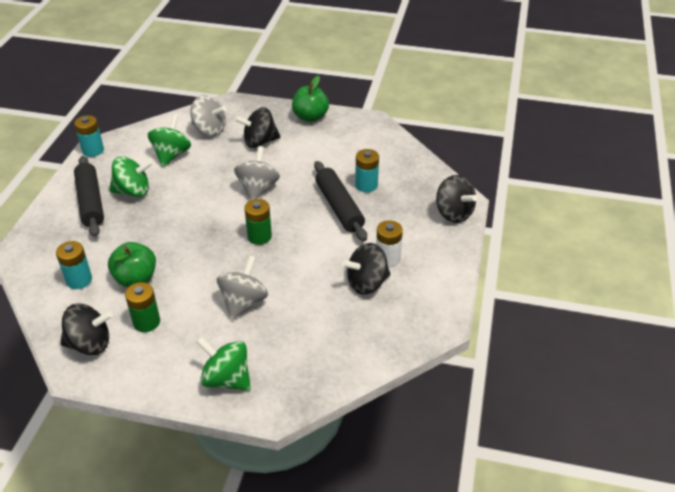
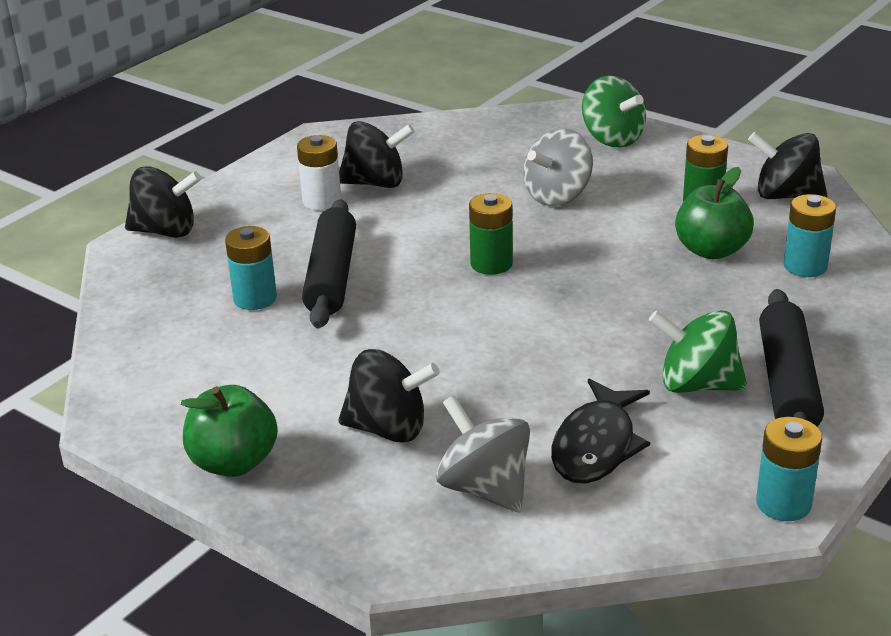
camera: 155 degrees left, 10 degrees down
green spinning top [148,114,191,167] -> black fish [551,378,650,483]
grey spinning top [234,146,280,200] -> none
black spinning top [436,175,477,223] -> black spinning top turned 105 degrees clockwise [125,166,201,238]

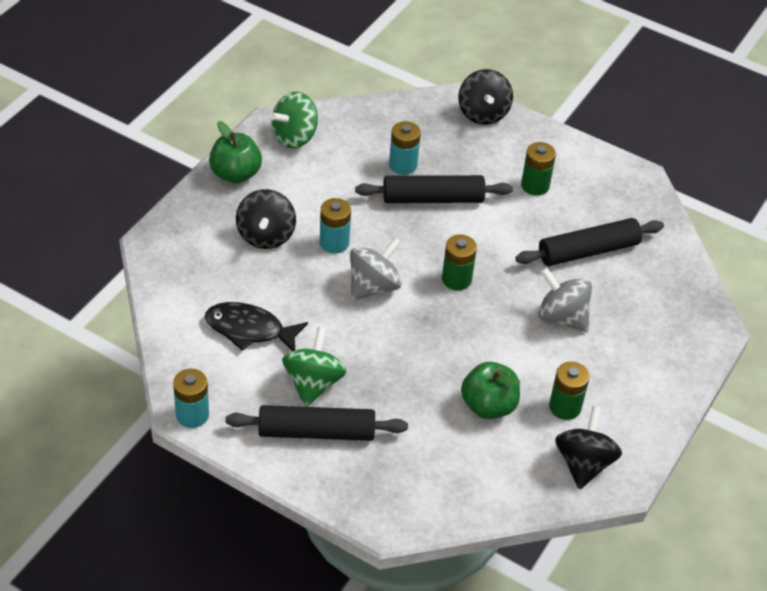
camera: 80 degrees right, 15 degrees up
white battery [297,135,341,210] -> green battery [521,142,556,196]
black spinning top [339,121,415,188] -> none
grey spinning top [436,395,530,512] -> grey spinning top moved to [350,237,402,301]
green spinning top [582,76,646,148] -> green spinning top moved to [270,92,318,148]
turquoise battery [784,194,836,277] -> turquoise battery moved to [320,198,351,253]
none -> black rolling pin [515,218,664,266]

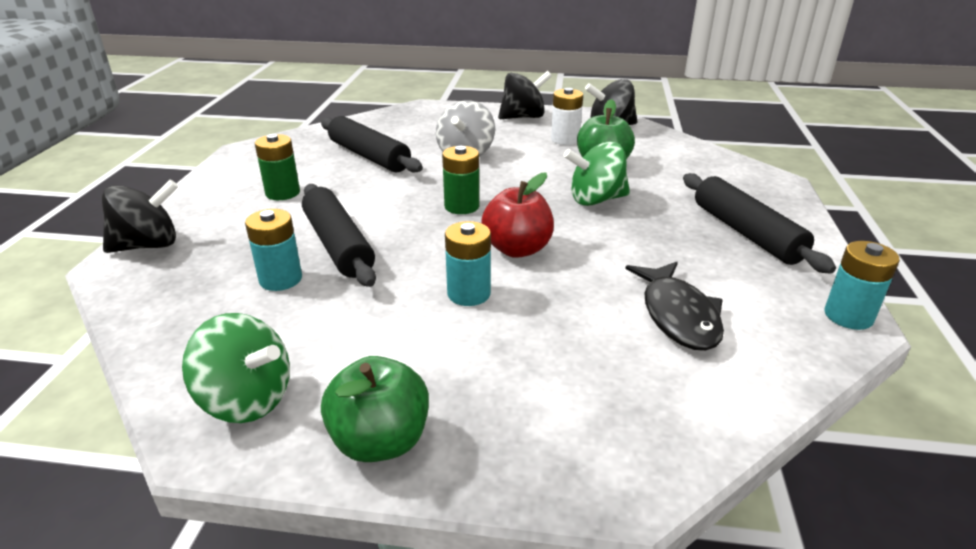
camera: 110 degrees left, 15 degrees down
black spinning top [236,189,296,249] -> black spinning top moved to [498,71,552,119]
green spinning top [282,326,346,407] -> green spinning top moved to [564,141,630,206]
grey spinning top [350,237,402,301] -> red apple [481,172,554,258]
green battery [549,362,590,420] -> white battery [551,88,583,145]

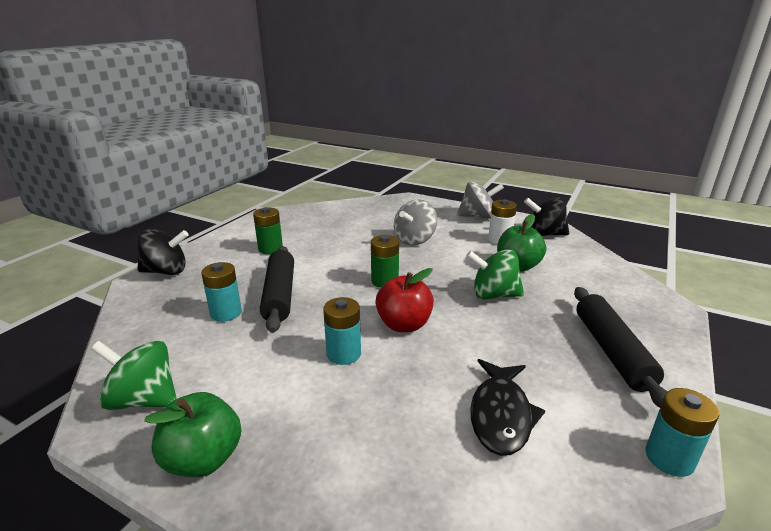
camera: 20 degrees right, 5 degrees down
green spinning top [182,313,290,423] -> green spinning top turned 150 degrees clockwise [91,341,177,410]
black rolling pin [321,116,423,173] -> none
black spinning top [498,71,552,119] -> grey spinning top [457,182,504,219]

